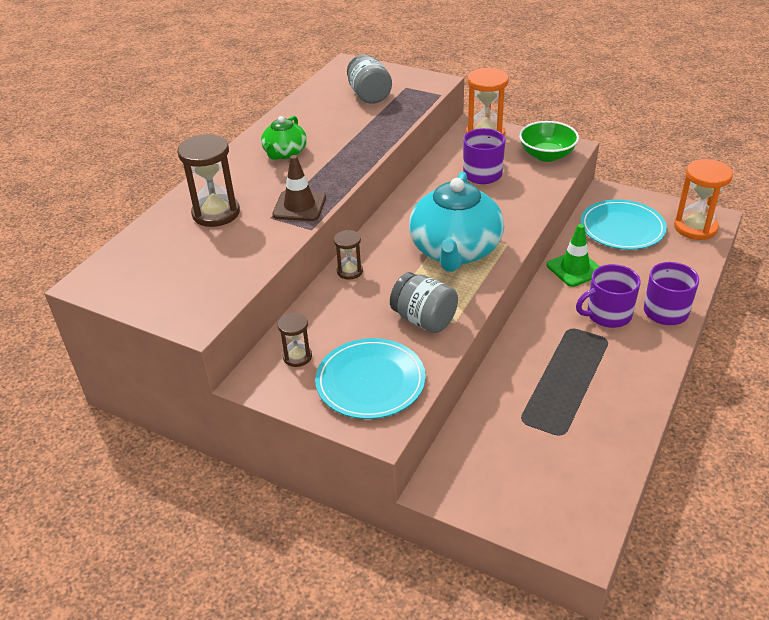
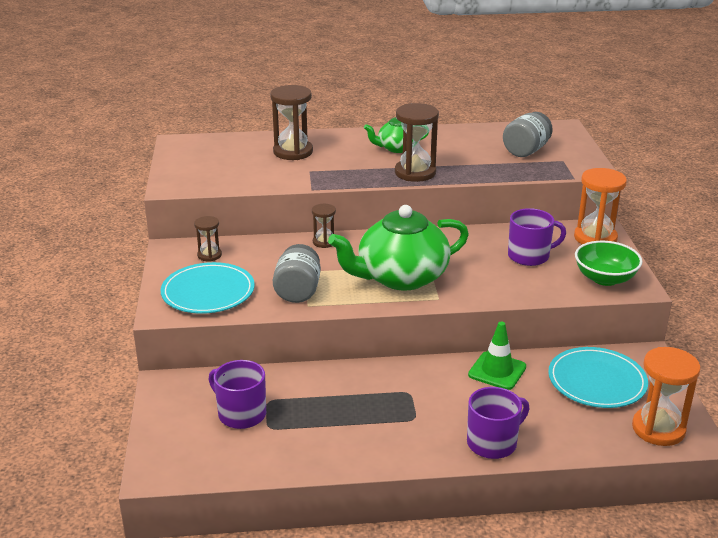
camera: 55 degrees right, 10 degrees down
brown traffic cone [273,155,326,221] -> none
turquoise teapot [409,172,504,272] -> green teapot [328,205,469,291]
purple mug [576,264,640,328] -> purple mug moved to [208,360,266,429]
none -> brown hourglass [395,103,439,182]

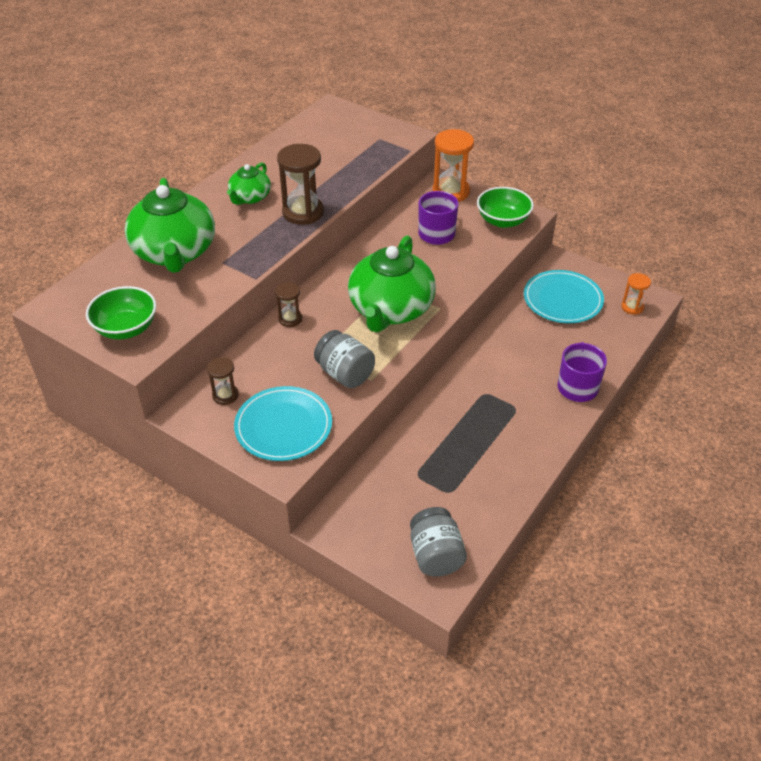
camera: 50 degrees left, 15 degrees up
purple mug [208,360,266,429] -> none
brown hourglass [270,85,313,160] -> green teapot [125,178,215,273]
green traffic cone [468,322,526,390] -> none
grey jar [503,112,553,157] -> grey jar moved to [410,507,467,577]
orange hourglass [632,347,701,446] -> orange hourglass [621,273,651,315], size x0.55
none -> green bowl [86,286,156,339]

